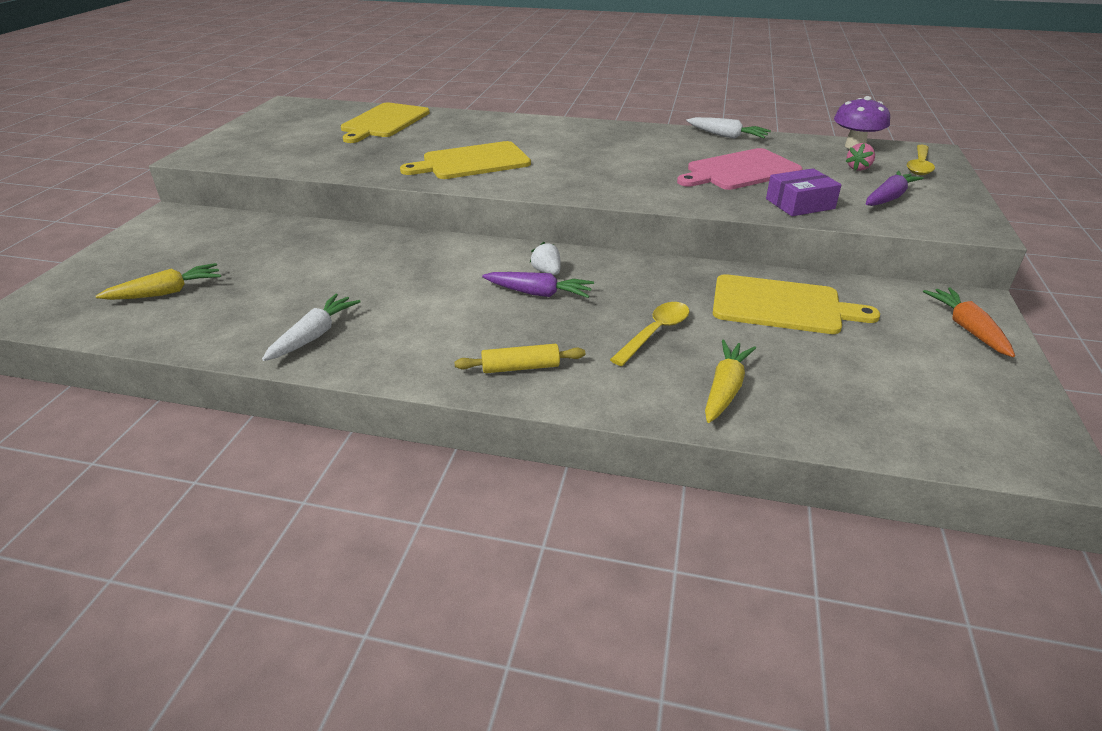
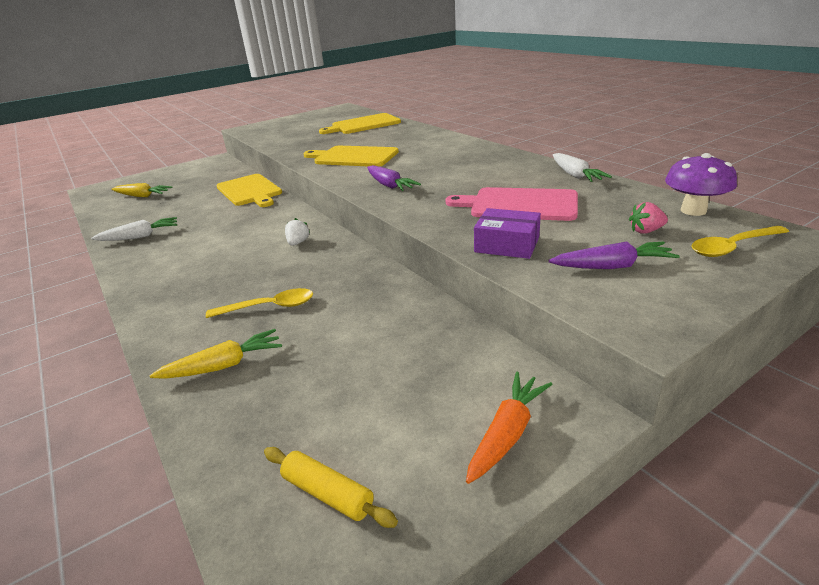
camera: 45 degrees right, 5 degrees down
yellow rolling pin [454,344,585,373] -> yellow rolling pin moved to [264,447,398,528]
purple carrot [482,272,594,298] -> purple carrot moved to [367,165,421,191]
yellow cutting board [713,274,880,334] -> yellow cutting board moved to [216,174,282,207]

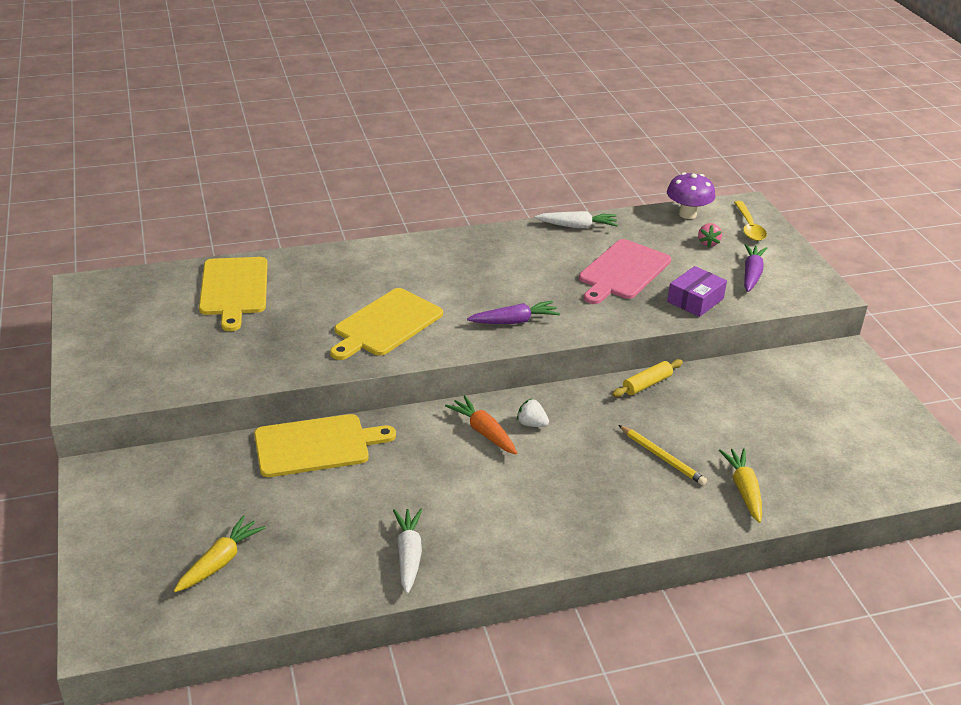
camera: 75 degrees left, 5 degrees up
yellow spoon [206,288,313,318] -> yellow pencil [618,425,707,485]
yellow rolling pin [264,447,398,528] -> yellow rolling pin moved to [612,359,683,397]
orange carrot [466,372,553,484] -> orange carrot moved to [445,396,517,454]

